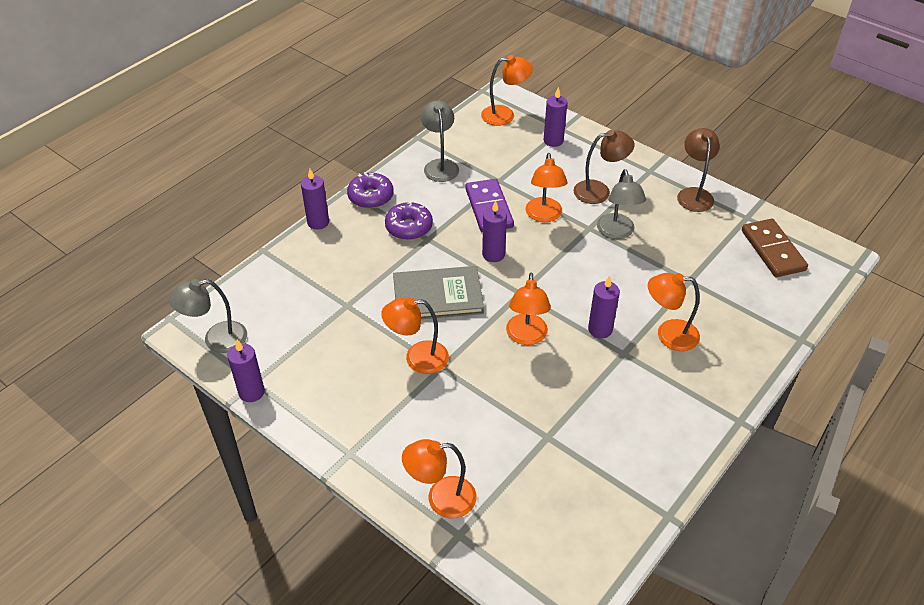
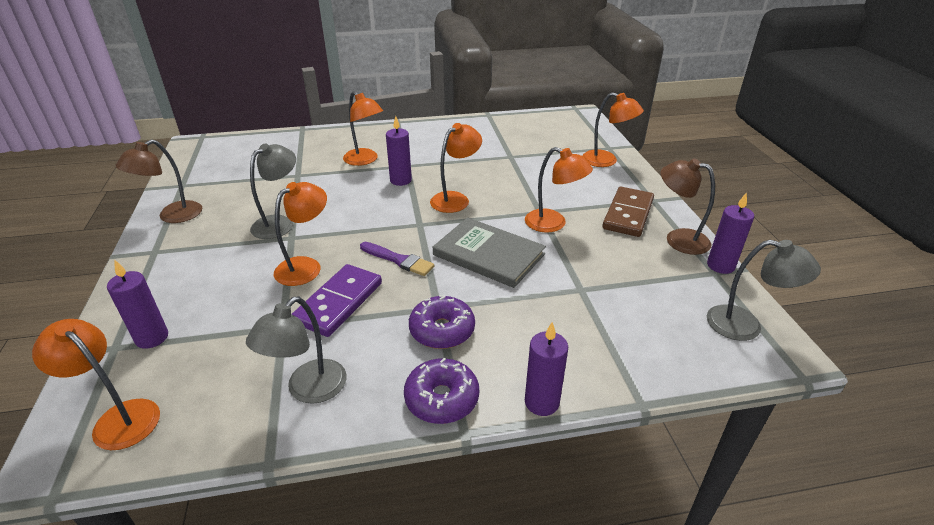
camera: 140 degrees left, 10 degrees down
purple candle [482,200,507,262] -> purple brush [360,242,435,276]
brown lamp [573,130,635,204] -> brown lamp moved to [661,158,715,255]
brown domino [742,219,808,277] -> brown domino moved to [603,187,654,237]

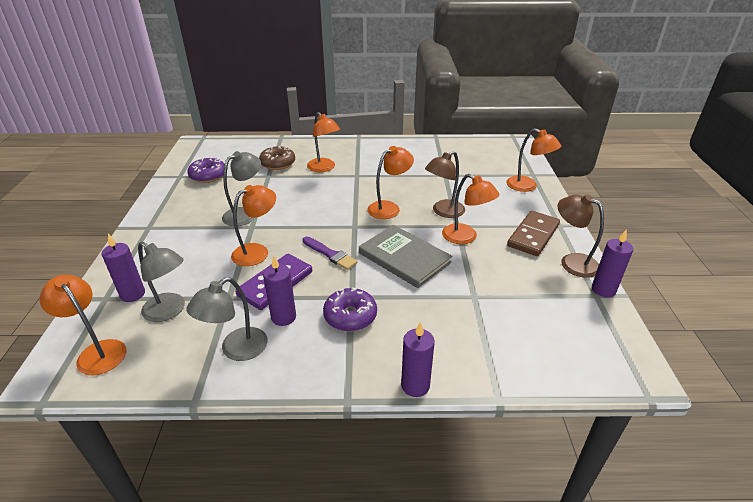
camera: 10 degrees right, 0 degrees up
brown lamp [115,139,202,223] -> brown lamp moved to [425,151,465,218]
purple candle [386,116,412,186] -> purple candle moved to [263,256,296,326]
purple donut [404,358,479,424] -> purple donut moved to [188,157,225,183]
grey lamp [707,240,821,341] -> grey lamp moved to [138,242,185,322]
none -> brown donut [259,146,295,170]

